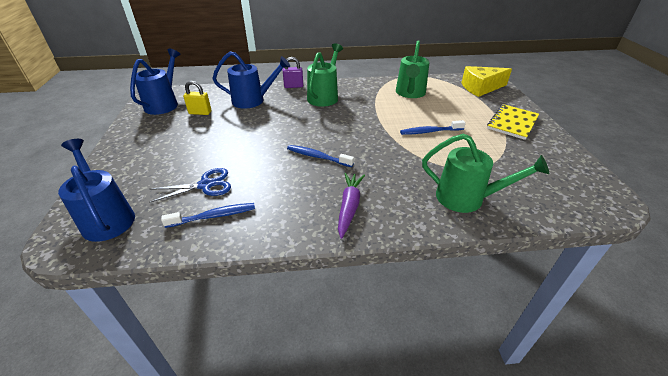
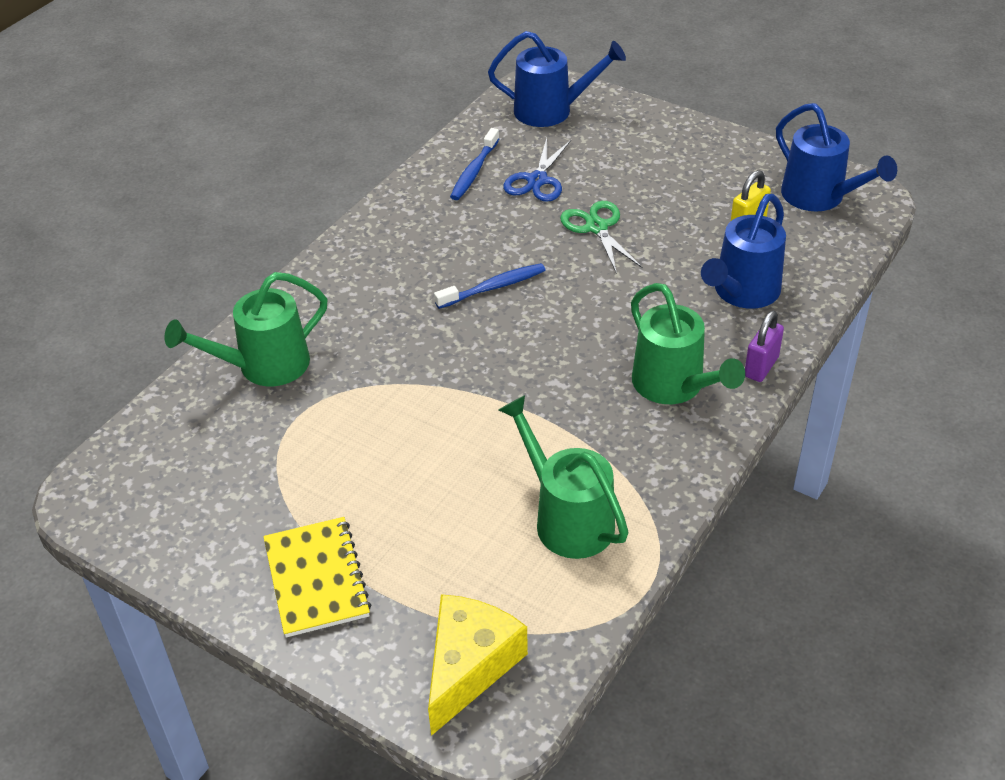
camera: 130 degrees right, 5 degrees up
purple carrot [338,173,365,239] -> none
blue toothbrush [400,120,466,135] -> none
none -> green scissors [560,201,642,274]

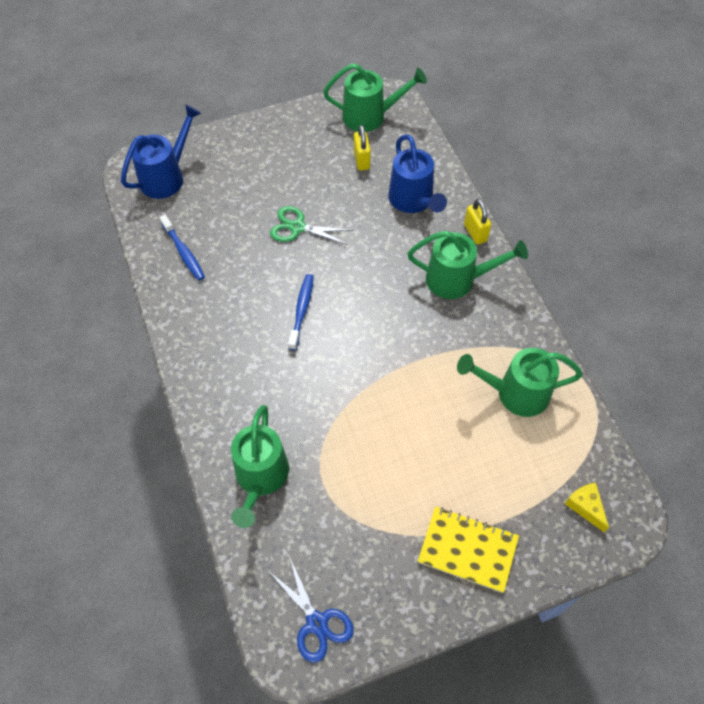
camera: 55 degrees left, 15 degrees up
yellow cheese [428,594,528,736] -> yellow cheese [565,483,609,532], size x0.54
blue scissors [503,138,571,202] -> blue scissors moved to [270,556,354,663]
purple padlock [745,310,784,382] -> yellow padlock [464,199,491,245]
blue watering can [776,103,897,211] -> green watering can [323,63,427,132]

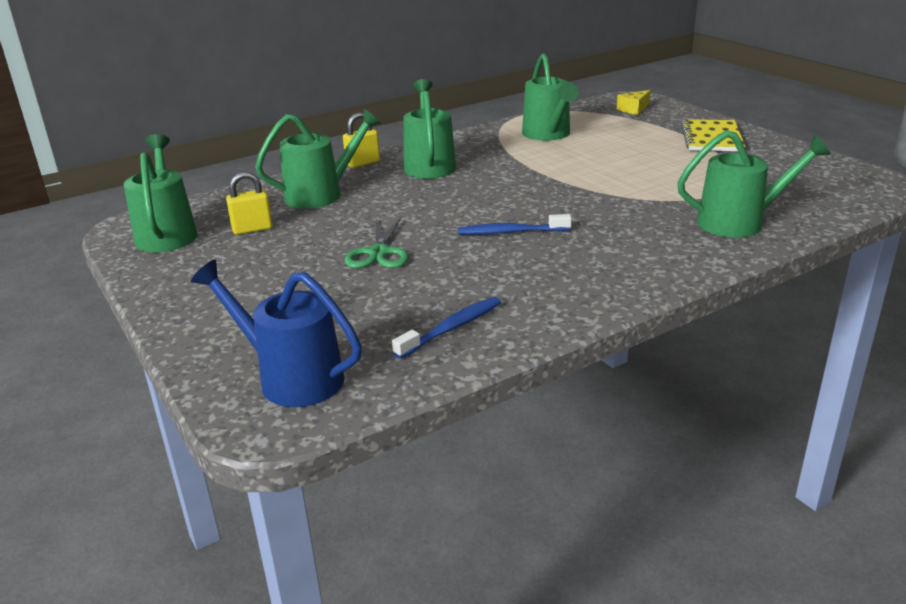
camera: 100 degrees left, 30 degrees down
blue scissors [270,556,354,663] -> none
blue watering can [388,134,447,213] -> green watering can [255,109,381,209]

